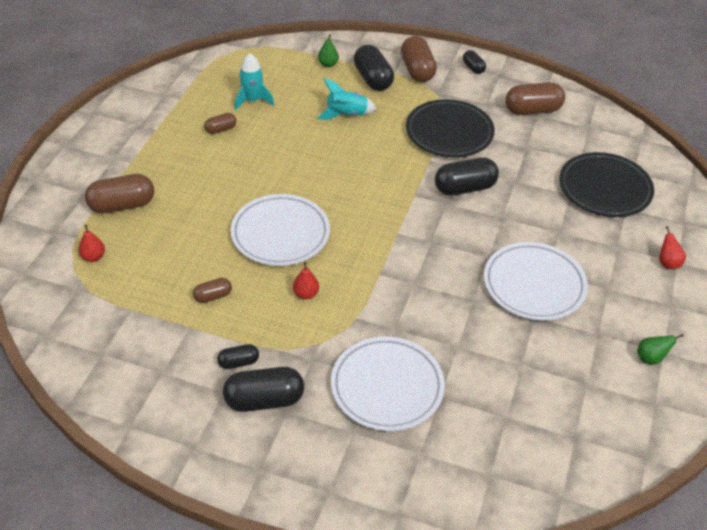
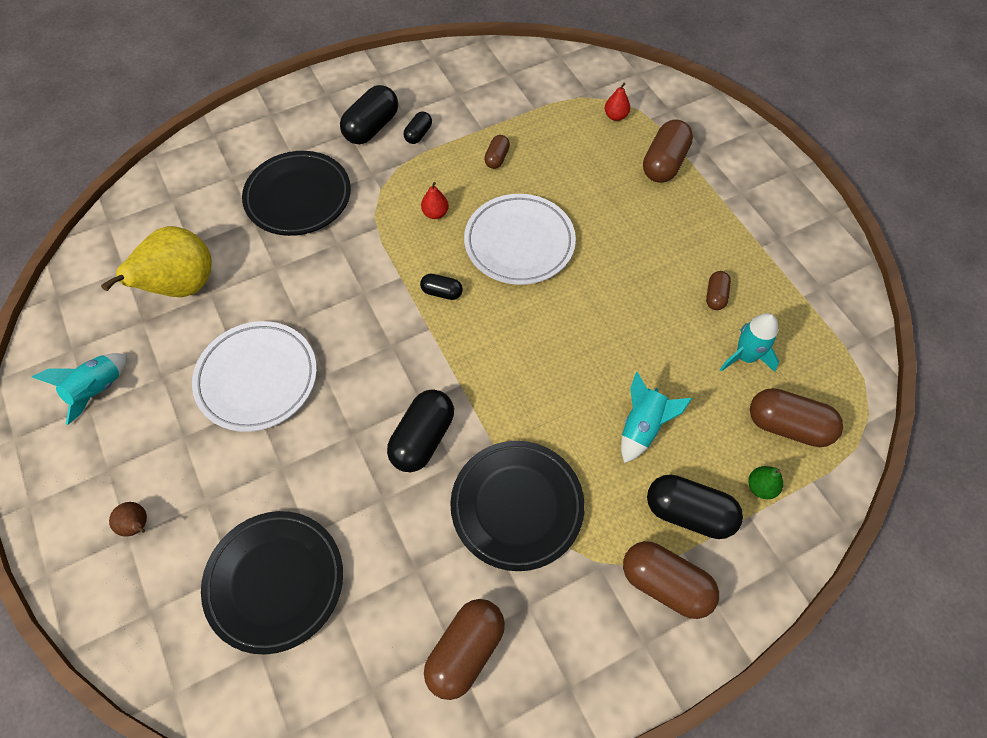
camera: 135 degrees right, 15 degrees up
white plate [331,337,445,431] -> black plate [242,151,351,236]
black capsule [463,50,486,74] -> black capsule moved to [420,274,463,300]
green pear [637,334,684,365] -> turquoise rocket [32,353,127,425]
red pear [659,226,686,269] -> brown pear [109,502,147,537]
none -> yellow pear [101,226,212,297]
none -> brown capsule [750,388,843,447]

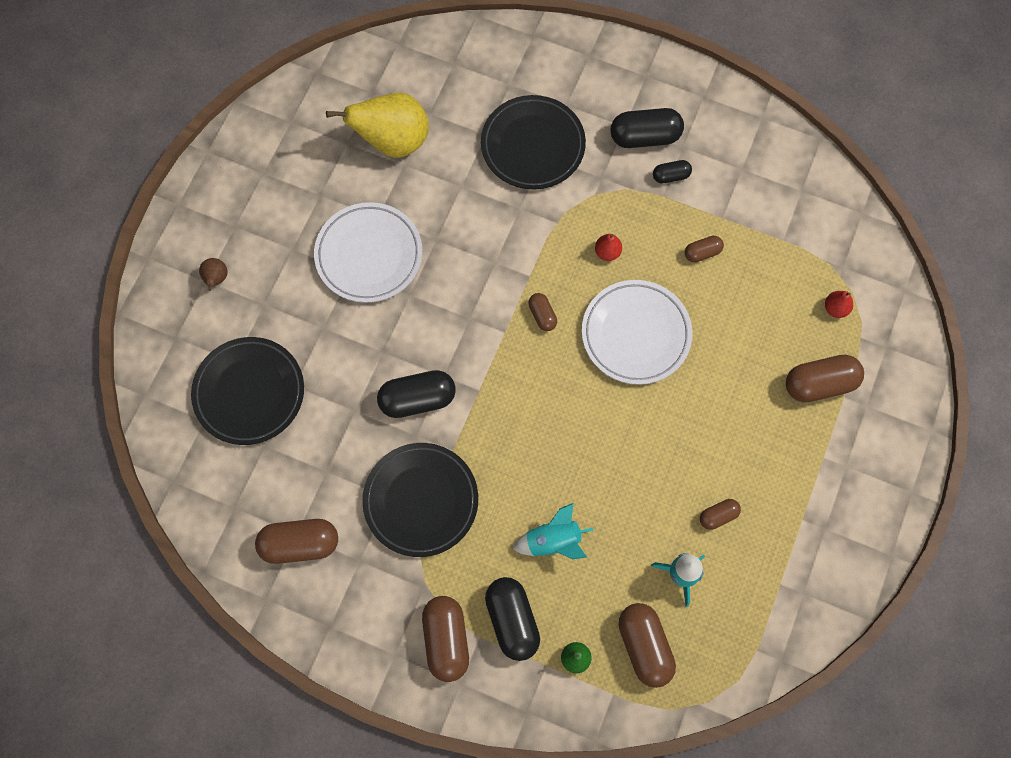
camera: 50 degrees right, 10 degrees up
turquoise rocket [32,353,127,425] -> none
black capsule [420,274,463,300] -> brown capsule [528,293,557,331]

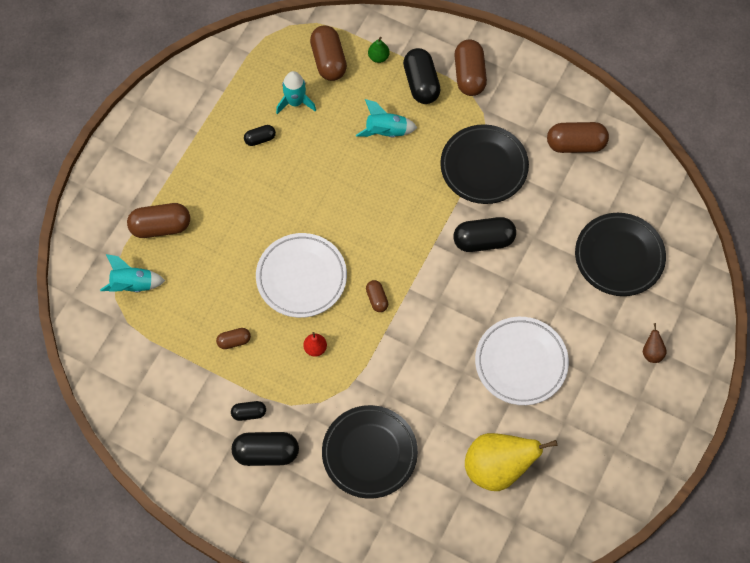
camera: 175 degrees left, 5 degrees down
brown capsule [700,499,741,530] -> black capsule [244,125,276,146]
red pear [825,291,853,318] -> turquoise rocket [100,254,165,292]

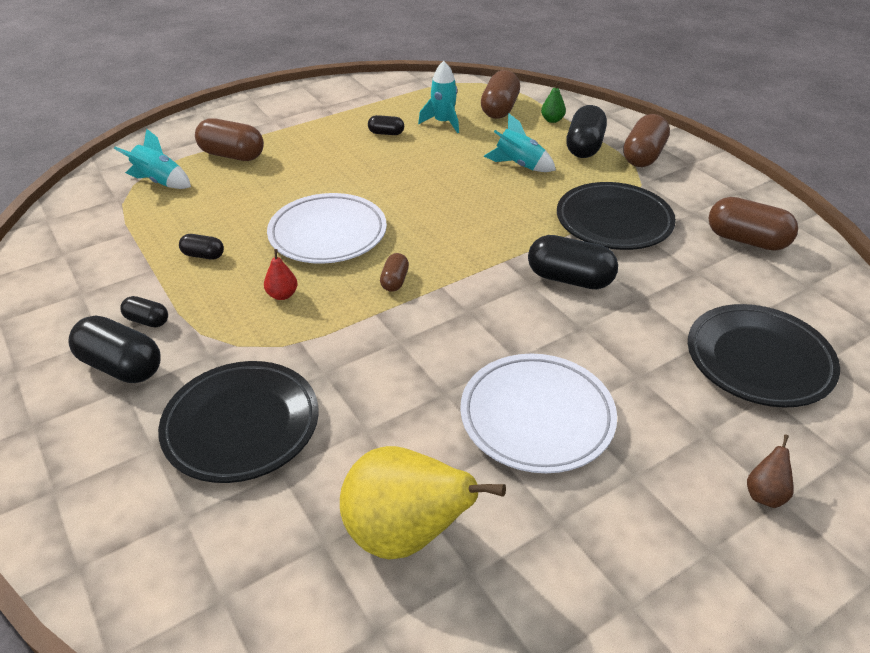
camera: 30 degrees right, 25 degrees down
brown capsule [216,328,251,349] -> black capsule [179,234,224,260]

